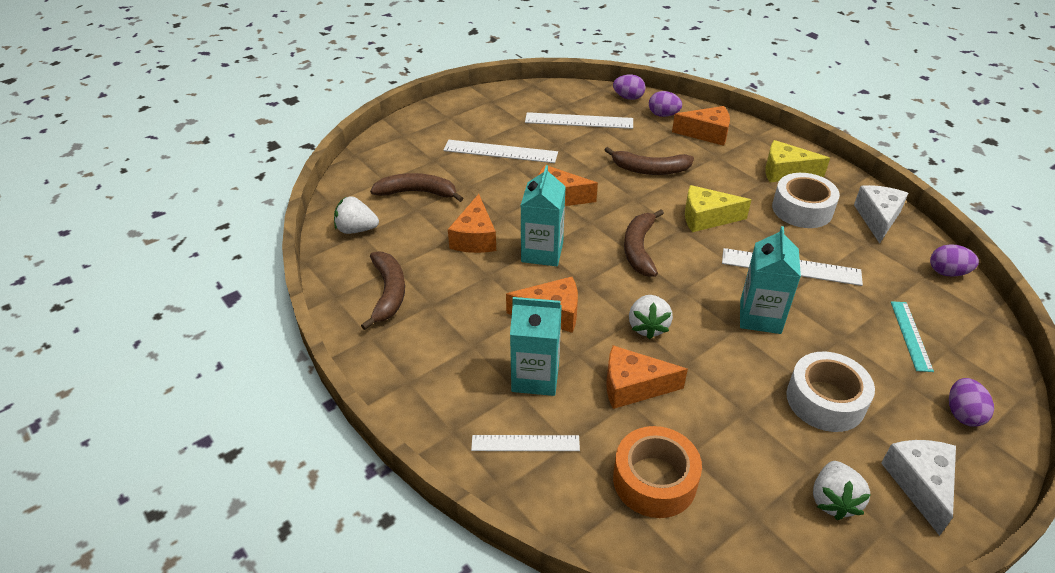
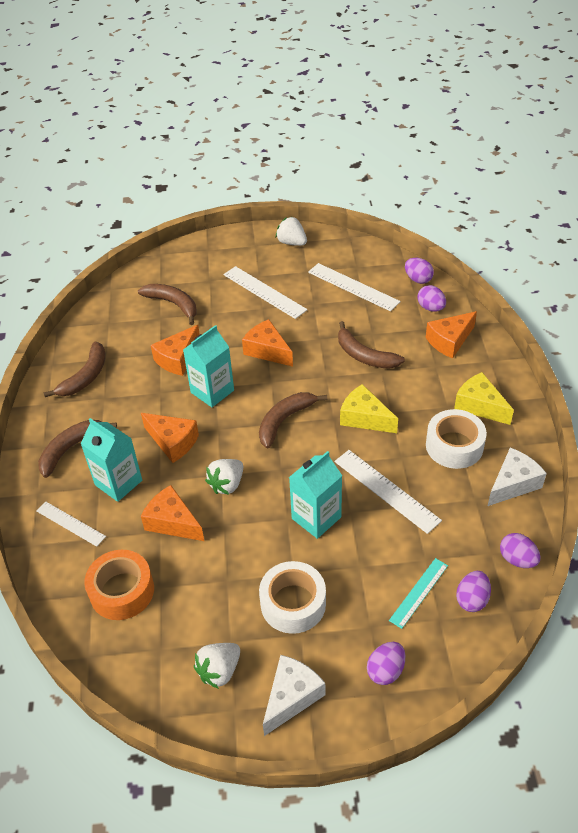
camera: 35 degrees right, 5 degrees up
white strawberry [334,196,379,234] -> white strawberry moved to [276,217,307,246]
orange cheese [672,106,730,146] -> orange cheese turned 105 degrees clockwise [426,311,477,359]
none -> brown banana [38,420,117,478]
none -> purple egg [456,571,491,612]

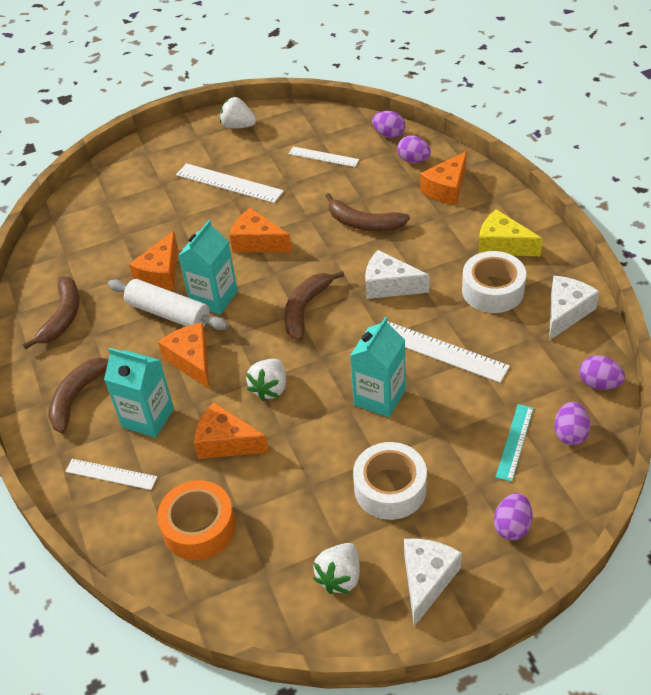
camera: 15 degrees left, 0 degrees up
brown banana [138,284,197,325] -> none
orange cheese [141,413,199,463] -> orange cheese turned 135 degrees counterclockwise [158,323,209,389]
white ruler [308,263,401,311] -> white ruler [289,147,359,167], size x0.64
yellow cheese [340,384,398,433] -> white cheese [365,250,430,299]
none -> white rolling pin [108,279,228,330]

